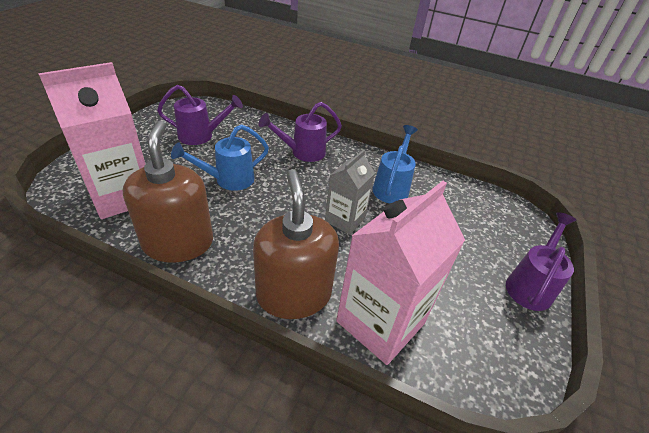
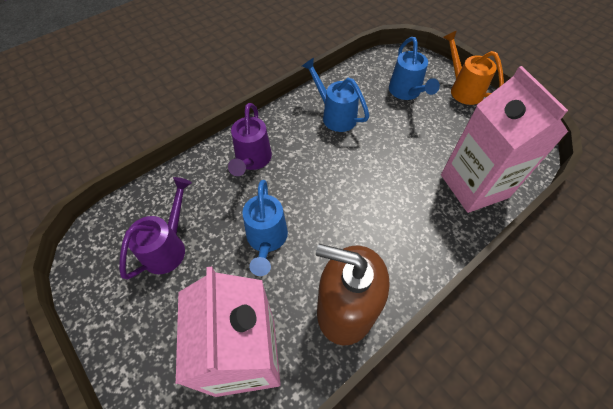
camera: 60 degrees left, 15 degrees up
brown soap dispenser [253,169,339,319] -> none
grey carton [325,150,375,235] -> none
purple watering can [506,212,576,311] -> orange watering can [443,31,504,105]
none -> blue watering can [389,37,440,100]

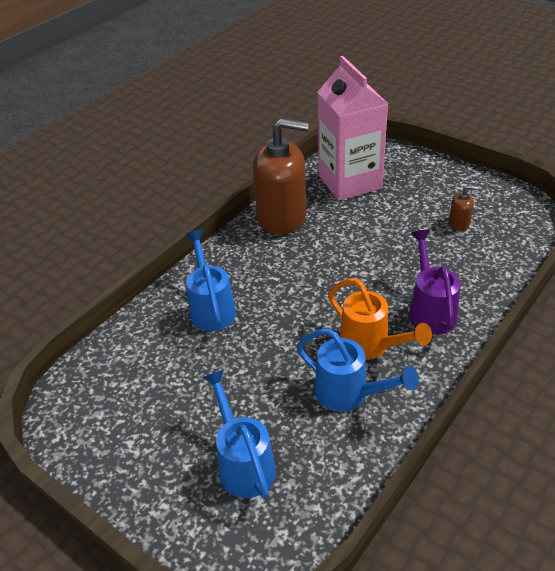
camera: 170 degrees right, 15 degrees down
purple watering can [119,177,192,280] -> brown soap dispenser [449,185,479,231]
blue watering can [242,180,288,276] -> blue watering can moved to [185,230,236,331]
pink carton [441,66,568,213] -> none
orange watering can [443,31,504,105] -> orange watering can moved to [328,278,432,360]

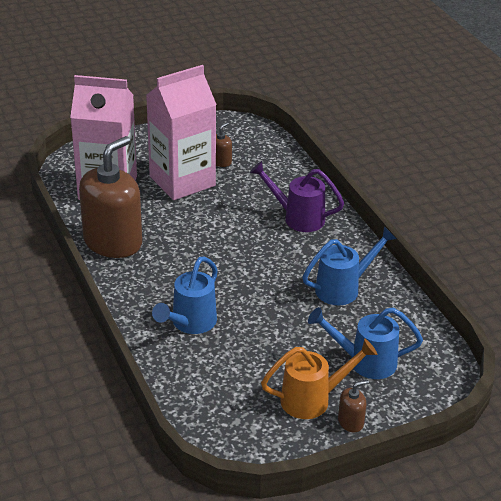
camera: 65 degrees left, 5 degrees down
blue watering can [185,230,236,331] -> blue watering can turned 75 degrees counterclockwise [152,257,218,334]
orange watering can [328,278,432,360] -> orange watering can moved to [261,339,377,419]
none -> pink carton [146,65,217,200]
none -> brown soap dispenser [338,380,369,432]

